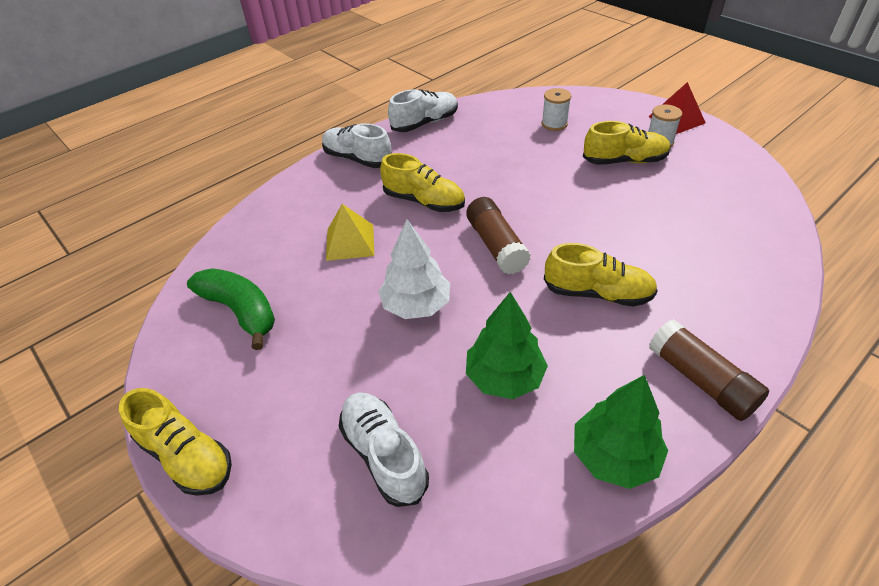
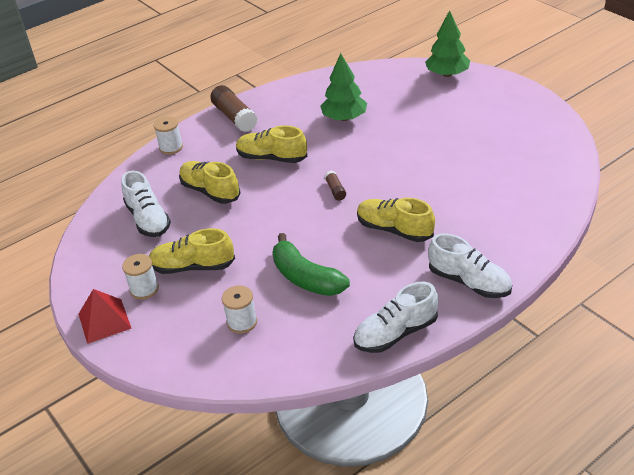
camera: 175 degrees left, 5 degrees down
yellow shoe [119,388,232,496] -> yellow shoe moved to [179,161,241,204]
green banana [187,268,275,350] -> green banana moved to [273,233,350,296]
yellow pyramid [326,204,374,261] -> none
white shoe [339,392,429,507] -> white shoe moved to [122,171,171,237]
white tree [378,219,450,319] -> none
brown glue stick [466,197,531,274] -> brown glue stick [324,170,346,201], size x0.50
green tree [574,375,668,489] -> green tree moved to [425,10,470,77]
none -> white spool [154,116,183,155]

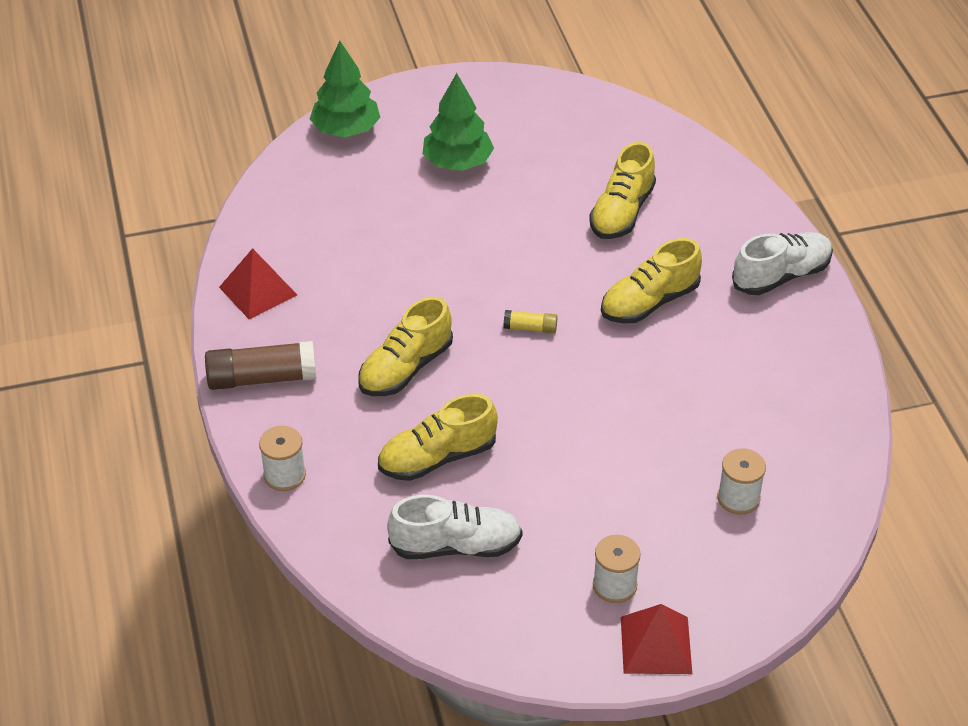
camera: 70 degrees left, 5 degrees up
yellow shoe [149,228,235,274] -> yellow shoe moved to [589,142,656,239]
green banana [273,233,350,296] -> none
green tree [320,53,367,121] -> green tree moved to [423,73,494,171]
brown glue stick [324,170,346,201] -> yellow glue stick [503,310,557,333]
white shoe [353,282,438,353] -> none
none -> red pyramid [219,248,297,319]

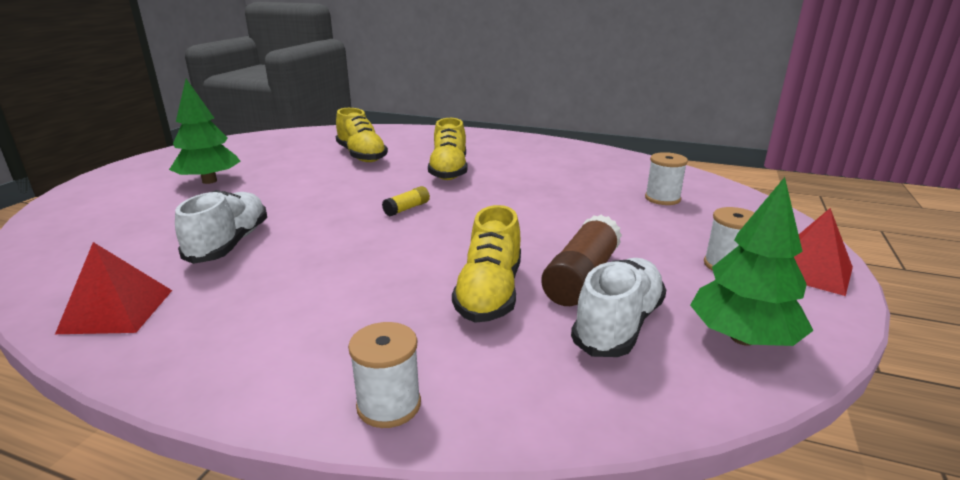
camera: 55 degrees left, 20 degrees down
brown glue stick [205,341,316,390] -> brown glue stick moved to [541,215,622,306]
green tree [310,41,381,137] -> green tree moved to [690,177,813,346]
yellow shoe [358,297,453,396] -> none
white shoe [732,232,833,295] -> white shoe moved to [175,190,267,264]

